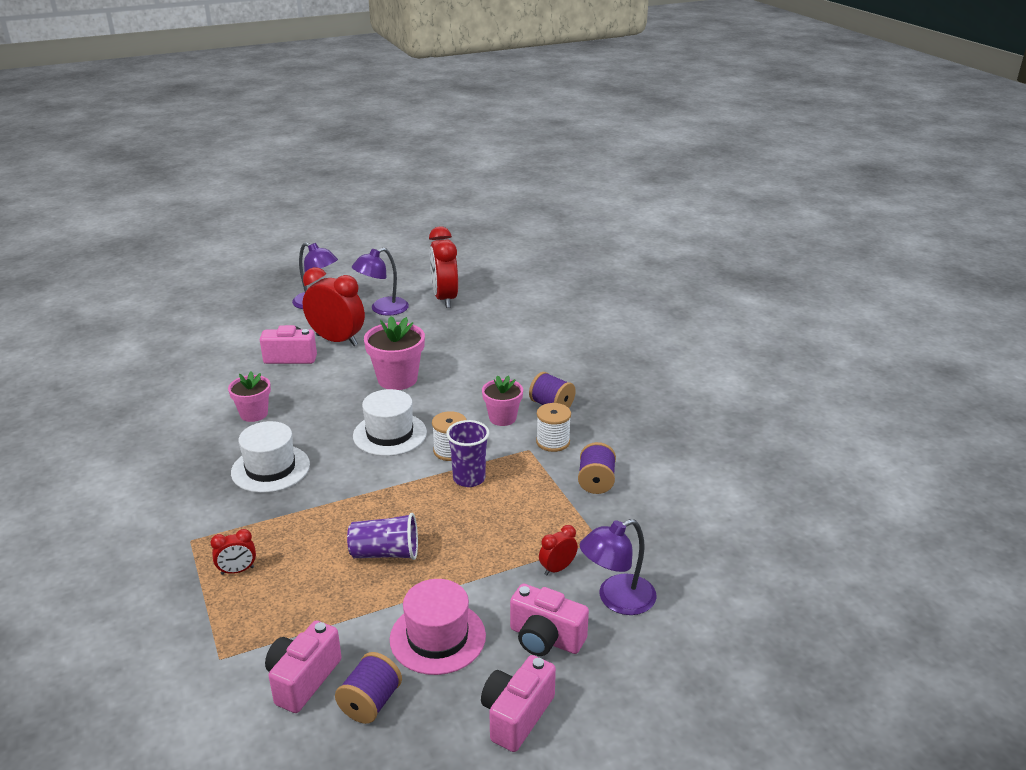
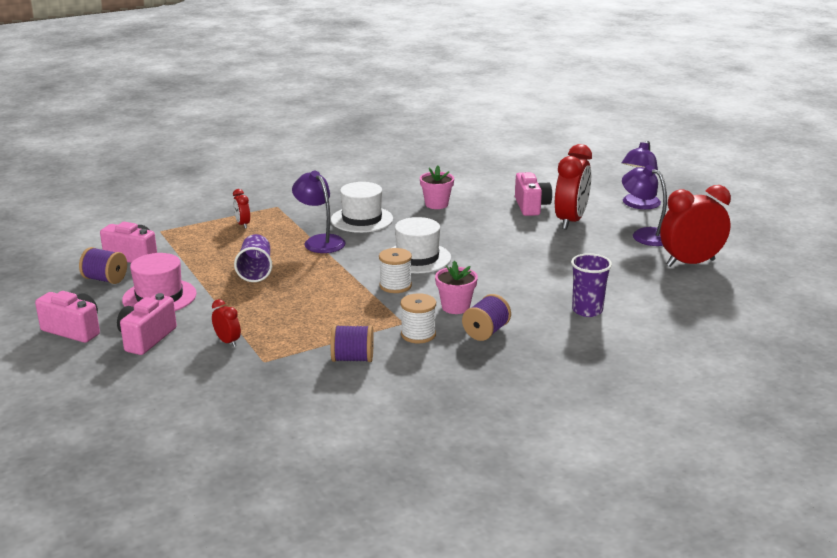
camera: 85 degrees right, 5 degrees down
pink flower pot [364,316,425,390] -> none
purple cup [446,420,489,487] -> purple cup moved to [571,253,612,317]
purple lamp [580,519,656,615] -> purple lamp moved to [292,171,346,253]

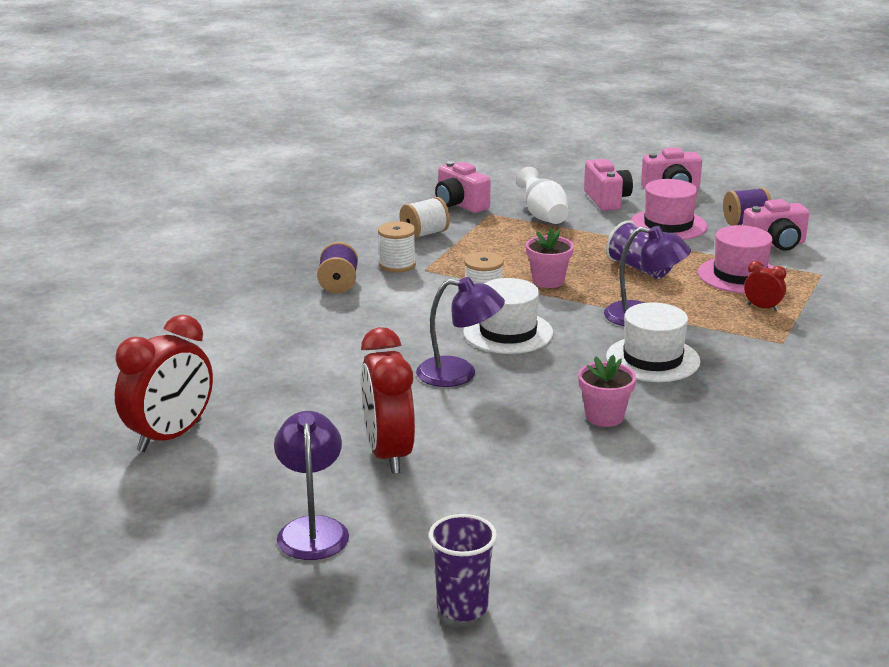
camera: 145 degrees right, 0 degrees up
red clock [212,299,241,347] -> white vase [516,167,569,224]
purple spool [331,325,374,362] -> white spool [400,197,450,239]
pink flower pot [435,261,478,314] -> pink flower pot moved to [526,228,574,288]
pink camera [515,172,552,216] -> pink camera moved to [435,161,491,213]
purple cup [571,253,612,317] -> purple cup moved to [429,514,497,621]
purple lamp [622,165,667,246] -> purple lamp moved to [416,277,505,387]
none -> pink hat [698,225,774,293]

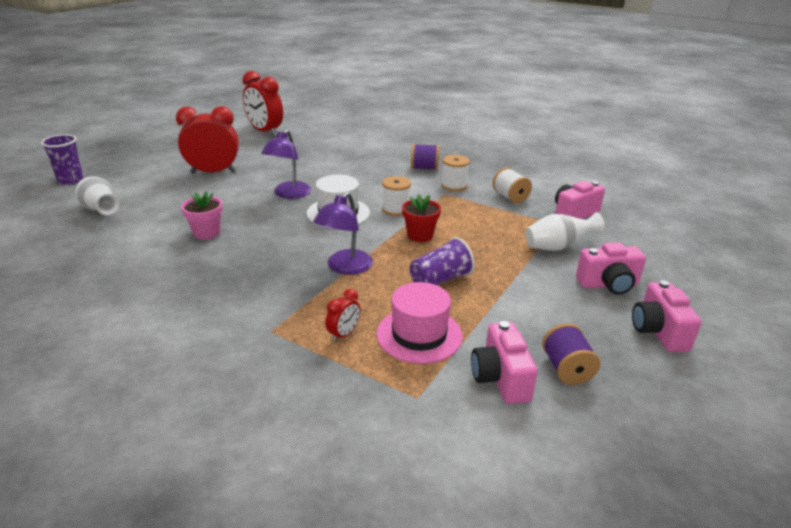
camera: 95 degrees right, 5 degrees up
purple lamp [274,411,349,560] -> none
pink flower pot [526,228,574,288] -> red flower pot [402,194,441,242]
white hat [606,302,700,382] -> none
pink hat [630,179,707,240] -> none
none -> white vase [75,176,120,215]

